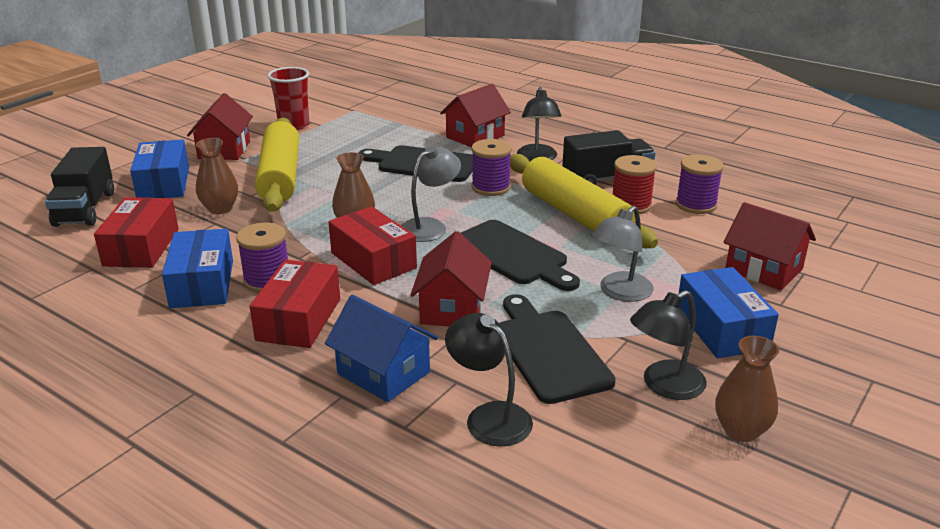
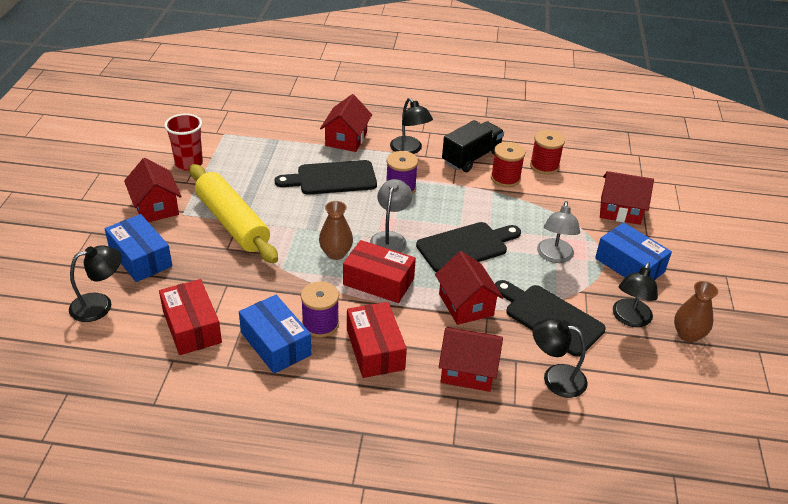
camera: 30 degrees left, 10 degrees up
black truck [45,147,114,227] -> black lamp [69,245,122,322]
brown vase [196,138,238,214] -> none
blue house [325,295,438,402] -> red house [439,327,503,392]
black cutting board [461,220,580,291] -> black cutting board turned 45 degrees counterclockwise [416,222,521,272]
yellow rolling pin [510,154,658,248] -> none
purple spool [676,155,724,214] -> red spool [530,130,565,175]

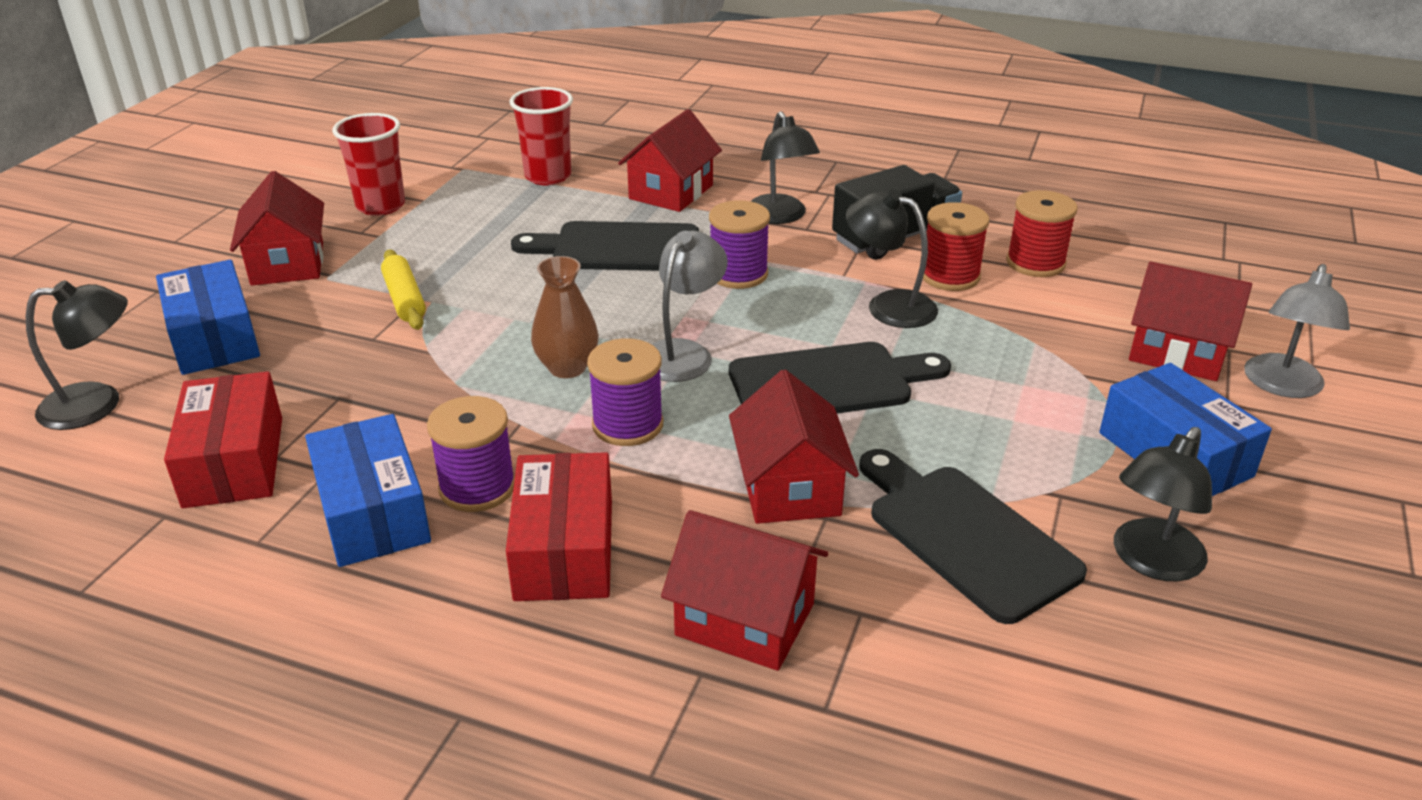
camera: 15 degrees right, 5 degrees down
yellow rolling pin [190,164,278,263] -> yellow rolling pin [381,250,426,330], size x0.48
red box [343,240,416,303] -> purple spool [587,338,663,446]
black lamp [532,318,588,398] -> black lamp moved to [846,189,938,328]
grey lamp [537,201,580,263] -> grey lamp moved to [1244,264,1350,398]
brown vase [674,281,718,343] -> none
none -> red cup [510,87,573,185]

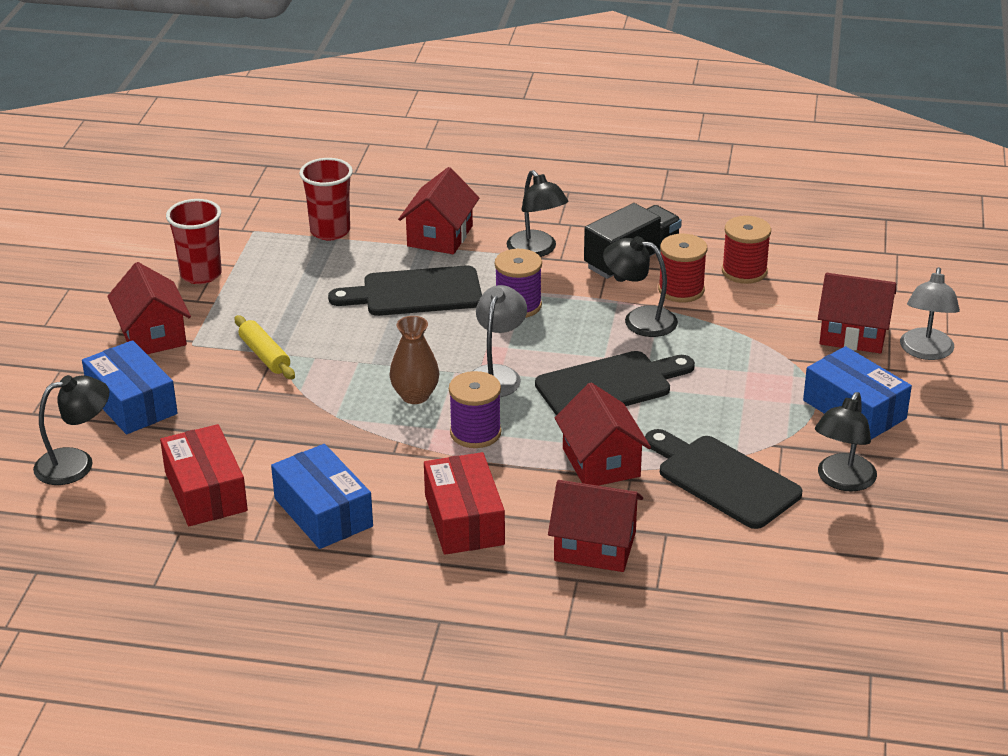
camera: 10 degrees left, 0 degrees up
purple spool [427,396,515,512] -> none

